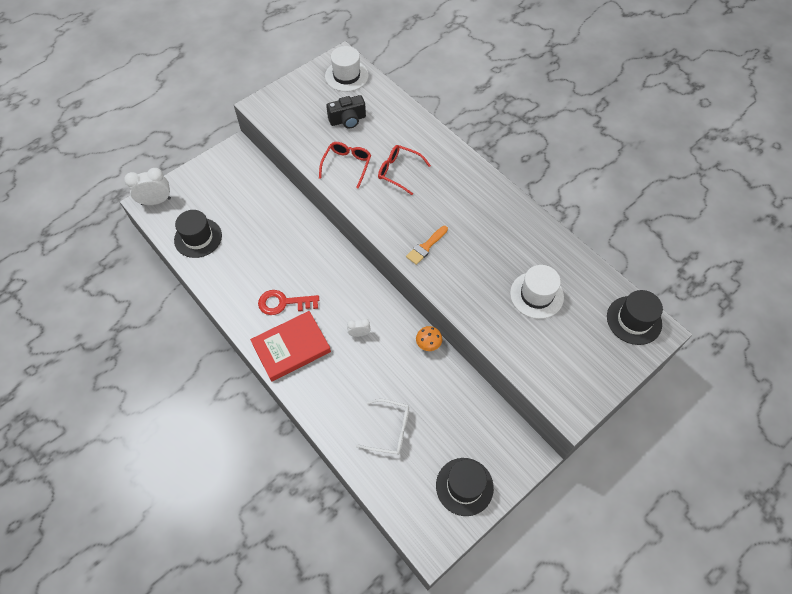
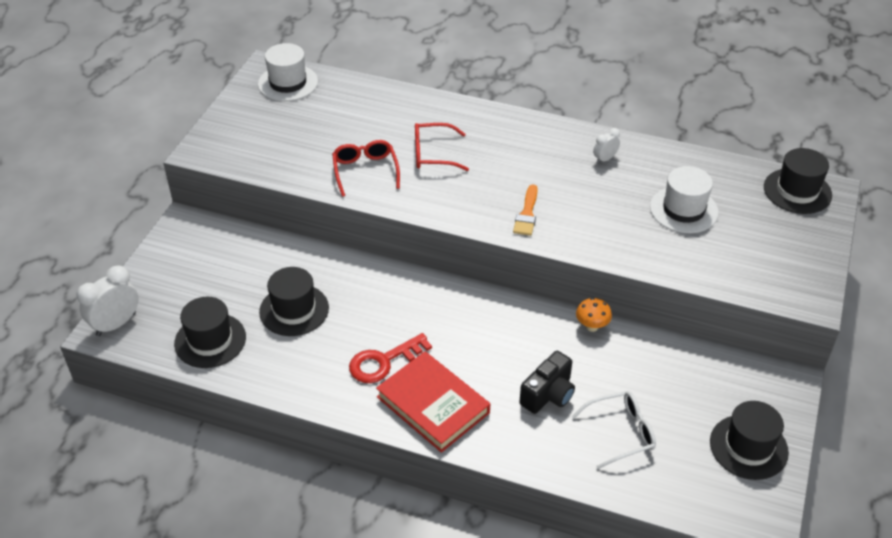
camera: 30 degrees left, 15 degrees down
red book [250,311,331,382] -> red book turned 75 degrees counterclockwise [376,351,490,453]
black camera [326,95,366,128] -> black camera moved to [520,351,575,414]
white clock [347,318,371,337] -> white clock moved to [593,128,620,164]
none -> black hat [259,267,329,336]

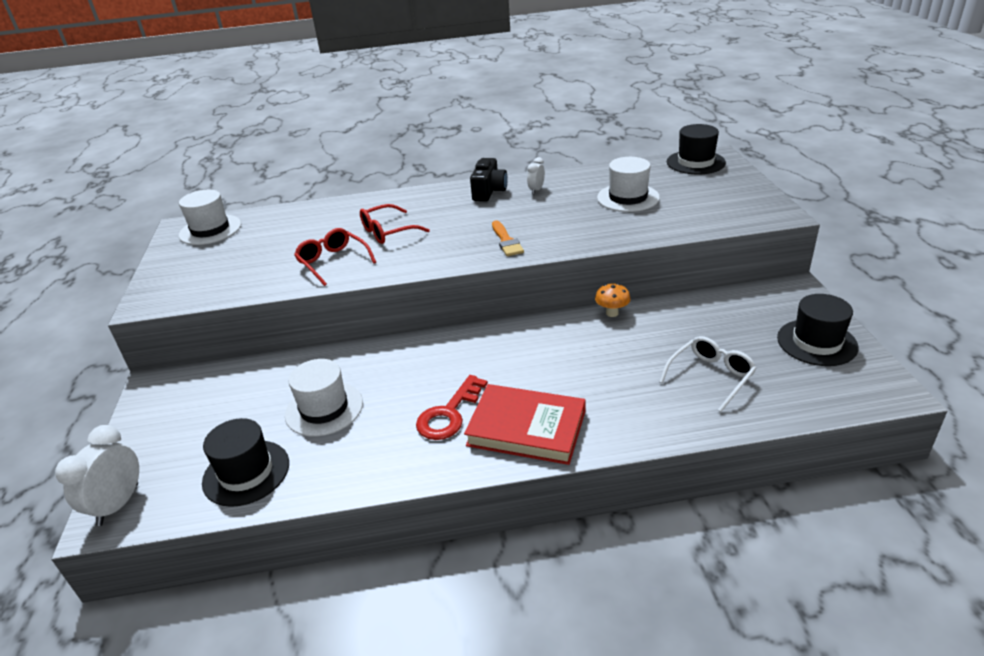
camera: 25 degrees left, 10 degrees down
black hat [259,267,329,336] -> white hat [285,359,363,437]
black camera [520,351,575,414] -> black camera moved to [470,158,508,202]

